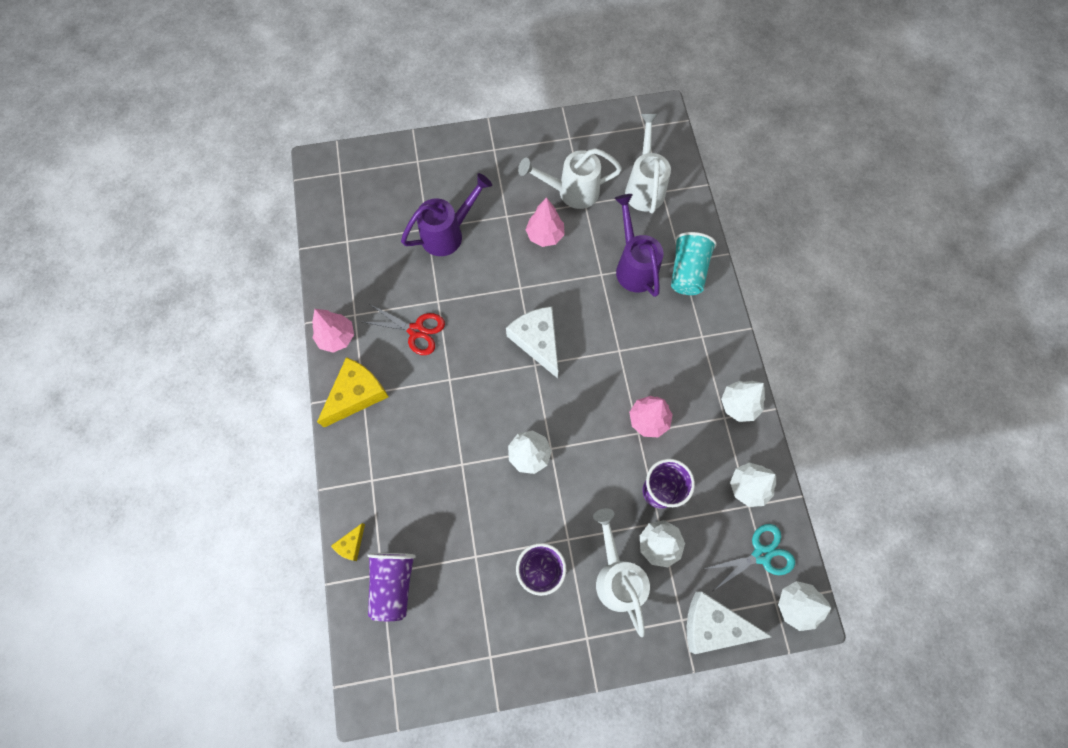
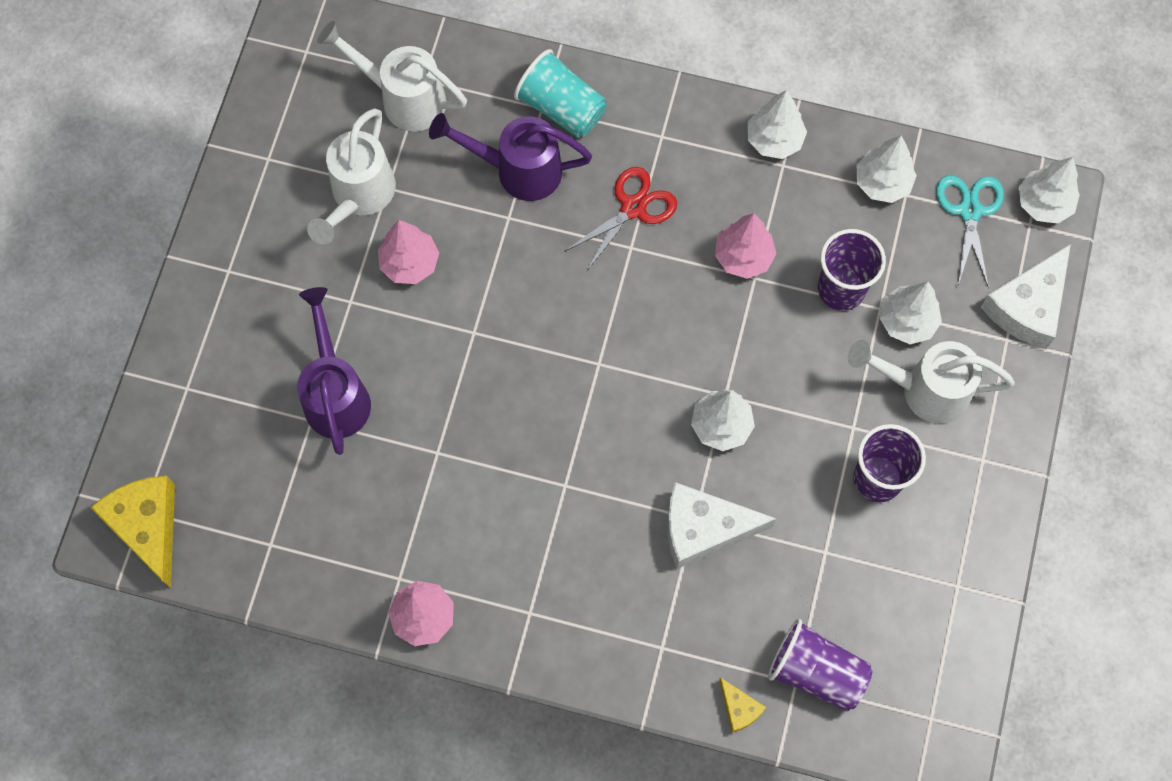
camera: 65 degrees left, 0 degrees up
yellow cheese [317,357,389,428] -> yellow cheese moved to [90,476,175,588]
red scissors [363,304,445,355] -> red scissors moved to [565,167,677,272]
white cheese [506,306,558,378] -> white cheese moved to [667,482,776,569]

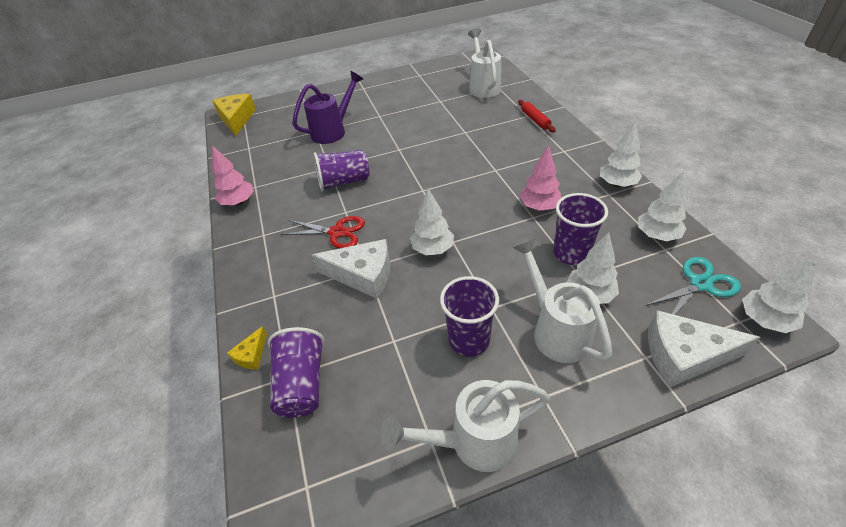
camera: 60 degrees right, 25 degrees down
yellow cheese [90,476,175,588] -> yellow cheese turned 45 degrees counterclockwise [212,94,256,136]
white watering can [307,108,396,245] -> white watering can moved to [380,380,550,472]
pink tree [378,220,439,284] -> none
purple watering can [429,113,592,201] -> none
turquoise cup [514,49,606,138] -> red rolling pin [518,100,556,132]
red scissors [565,167,677,272] -> red scissors moved to [281,216,365,249]
white cheese [667,482,776,569] -> white cheese turned 135 degrees clockwise [312,239,390,299]
none -> purple cup [314,150,369,192]

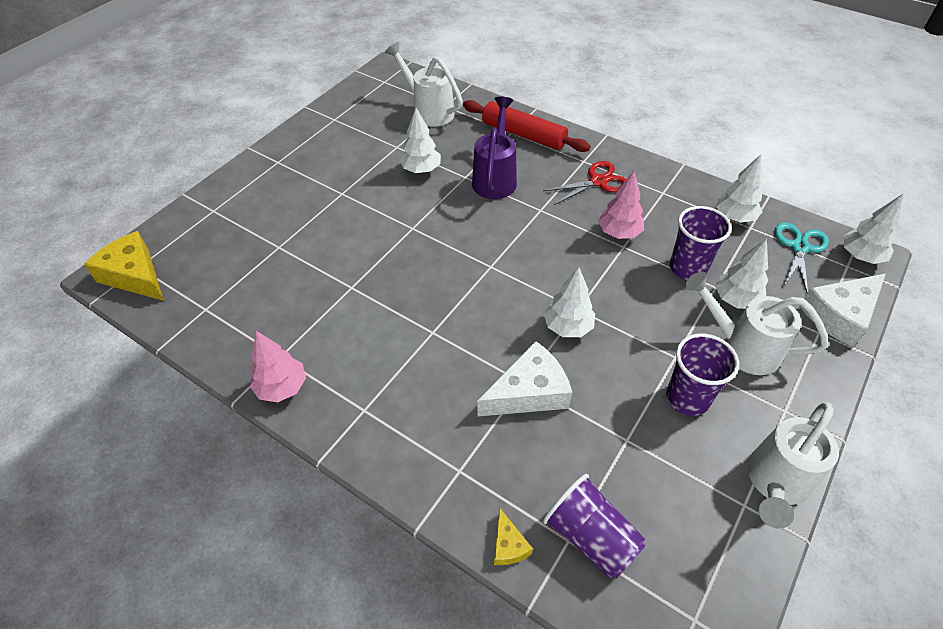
camera: 40 degrees left, 5 degrees up
red scissors [281,216,365,249] -> red scissors moved to [543,161,627,205]
purple watering can [292,71,363,144] -> purple watering can moved to [472,97,517,199]
purple cup [314,150,369,192] -> none
red rolling pin [518,100,556,132] -> red rolling pin [463,100,591,152], size x1.80
white tree [600,122,642,187] -> white tree moved to [400,108,441,174]

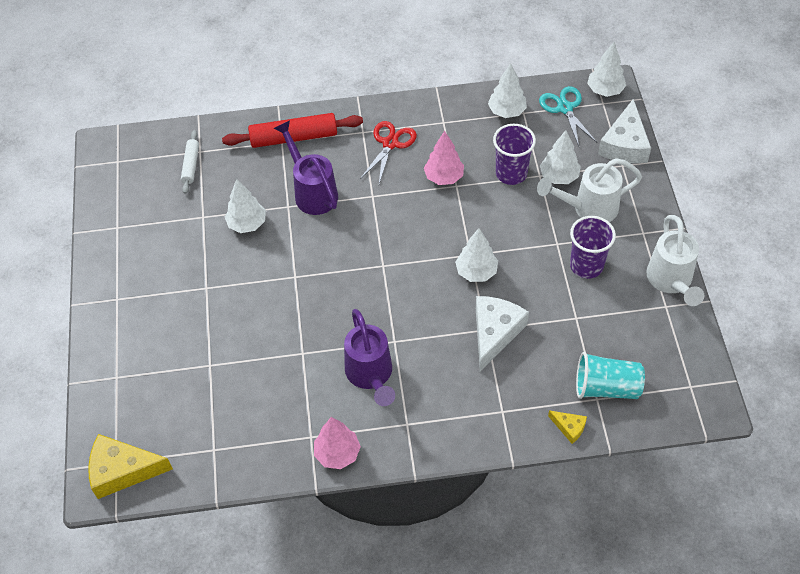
camera: 40 degrees left, 5 degrees up
white watering can [385,42,463,127] -> white rolling pin [181,130,199,194]
purple cup [543,474,646,579] -> turquoise cup [576,352,645,399]
none -> purple watering can [344,309,395,406]

